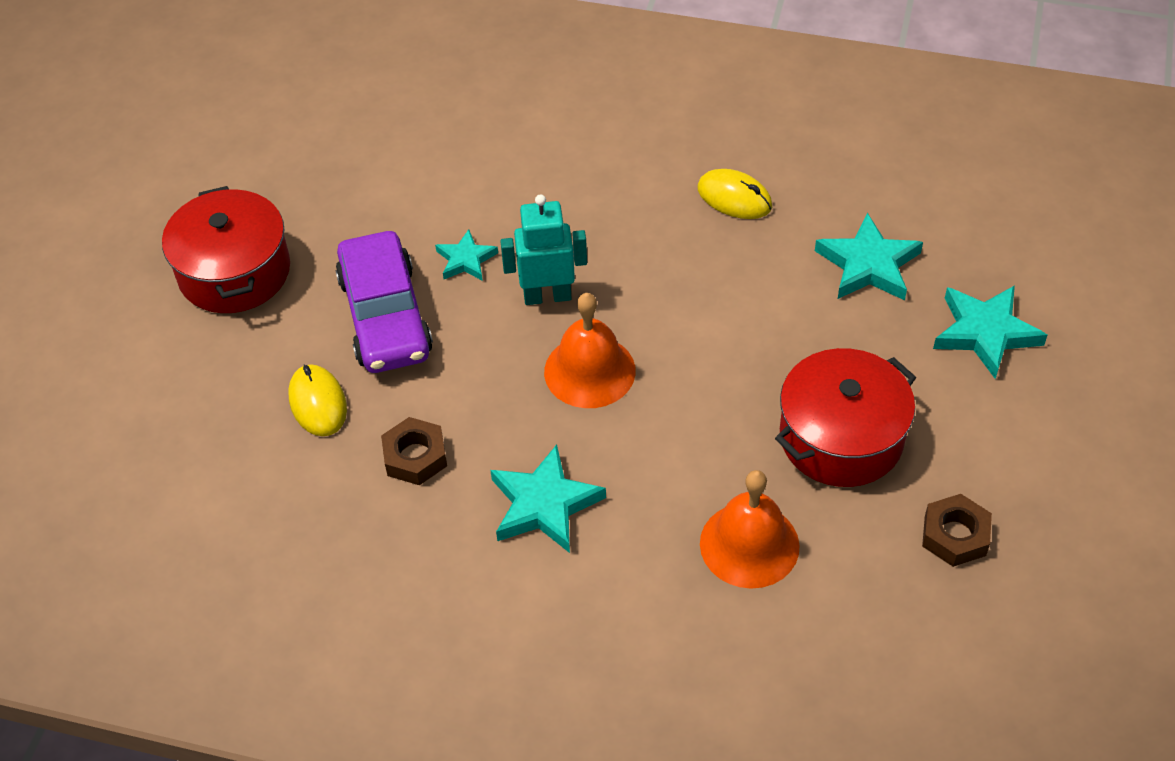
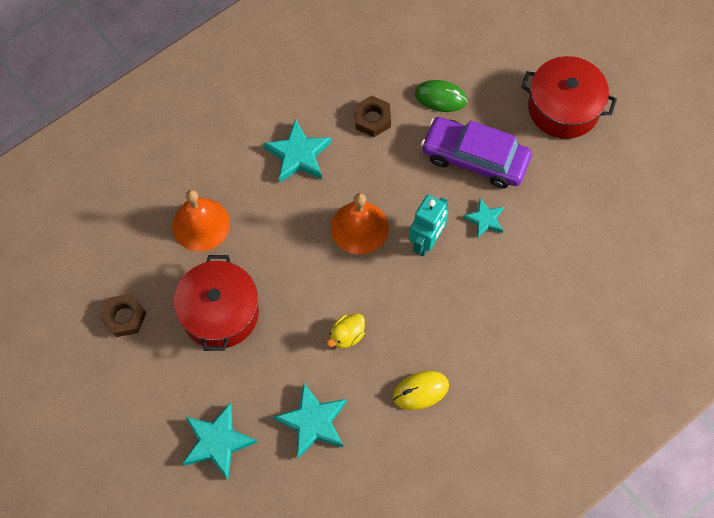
camera: 125 degrees right, 15 degrees up
yellow mouse [288,364,347,436] -> green mouse [415,80,467,112]
none -> yellow duck [327,313,365,348]

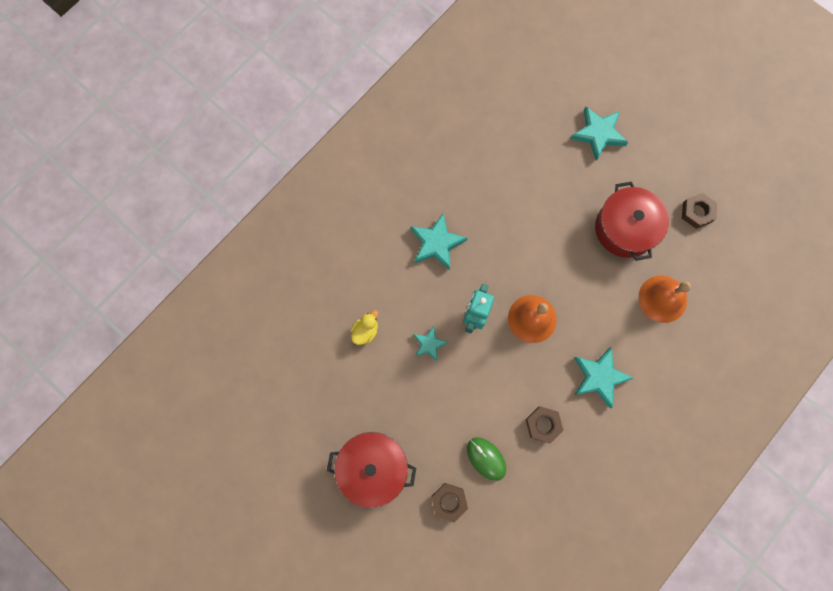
camera: 170 degrees right, 10 degrees up
turquoise star [273,383,347,459] -> turquoise star moved to [411,213,468,271]
yellow duck [327,313,365,348] -> yellow duck moved to [350,310,378,345]
yellow mouse [393,371,449,410] -> none
green mouse [415,80,467,112] -> green mouse turned 45 degrees clockwise [467,437,506,481]
purple car [421,117,532,189] -> none
none -> brown nut [431,483,468,522]

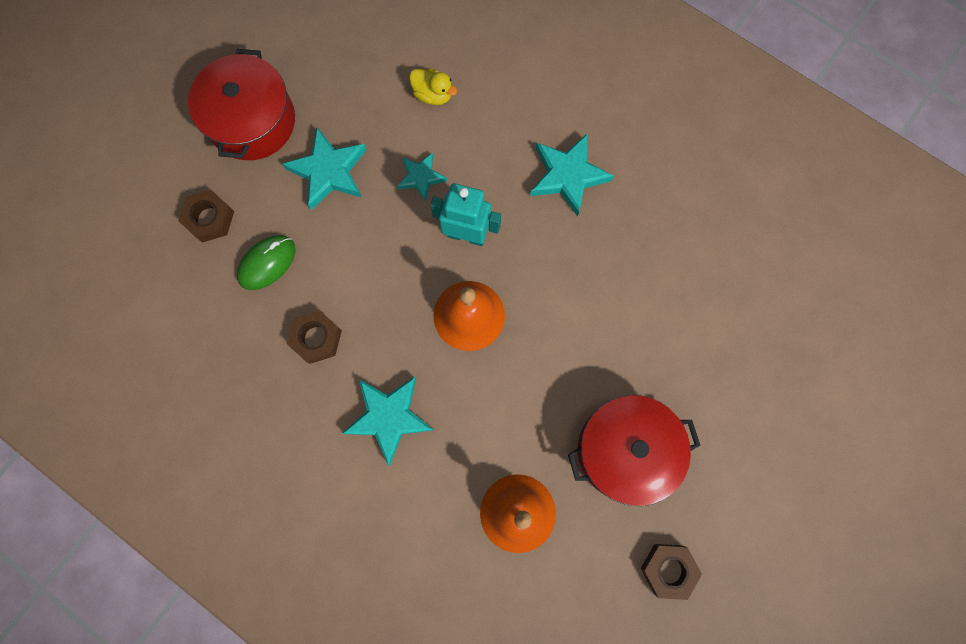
camera: 85 degrees right, 0 degrees up
turquoise star [570,107,628,161] -> turquoise star moved to [282,127,367,210]

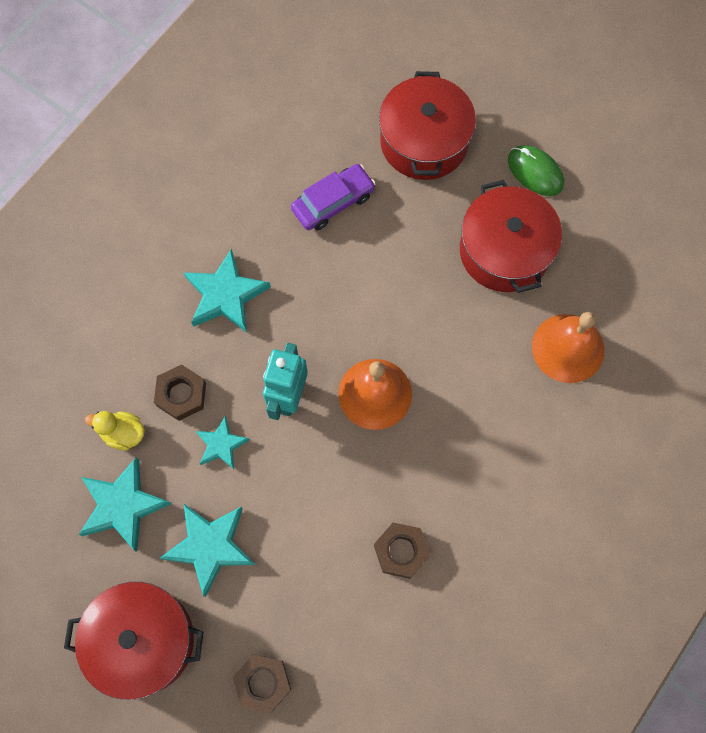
camera: 90 degrees left, 5 degrees down
green mouse [237,235,296,290] -> green mouse moved to [508,145,564,196]
turquoise star [342,377,433,466] -> turquoise star moved to [79,457,171,552]
yellow duck [409,68,457,105] -> yellow duck turned 105 degrees counterclockwise [85,411,145,450]
brown nut [641,544,702,600] -> brown nut moved to [154,365,206,421]
none -> purple car [291,164,376,230]
none -> red pot [379,71,476,180]

